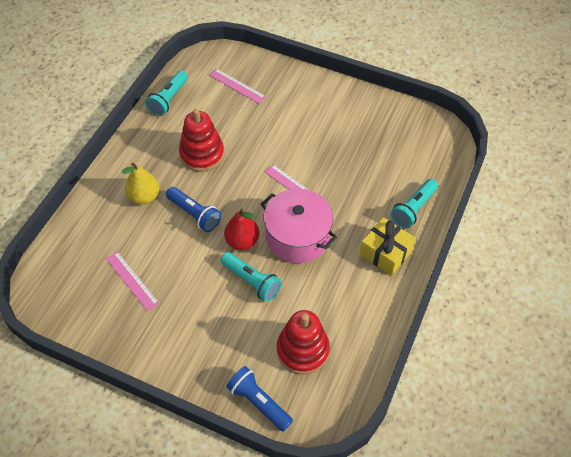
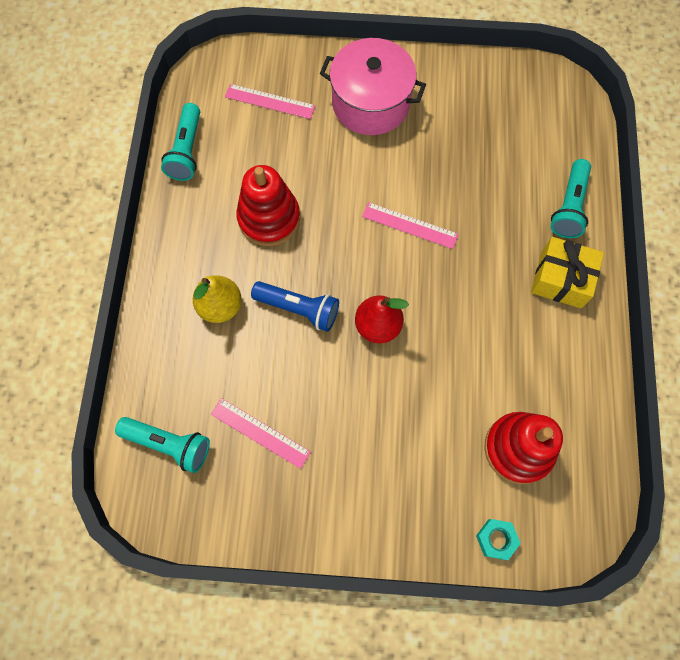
camera: 20 degrees left, 15 degrees up
turquoise flashlight [221,252,282,302] -> turquoise flashlight moved to [115,417,210,473]
blue flashlight [226,366,293,432] -> turquoise nut [476,519,521,560]
pink pot [261,189,337,263] -> pink pot moved to [320,38,426,135]

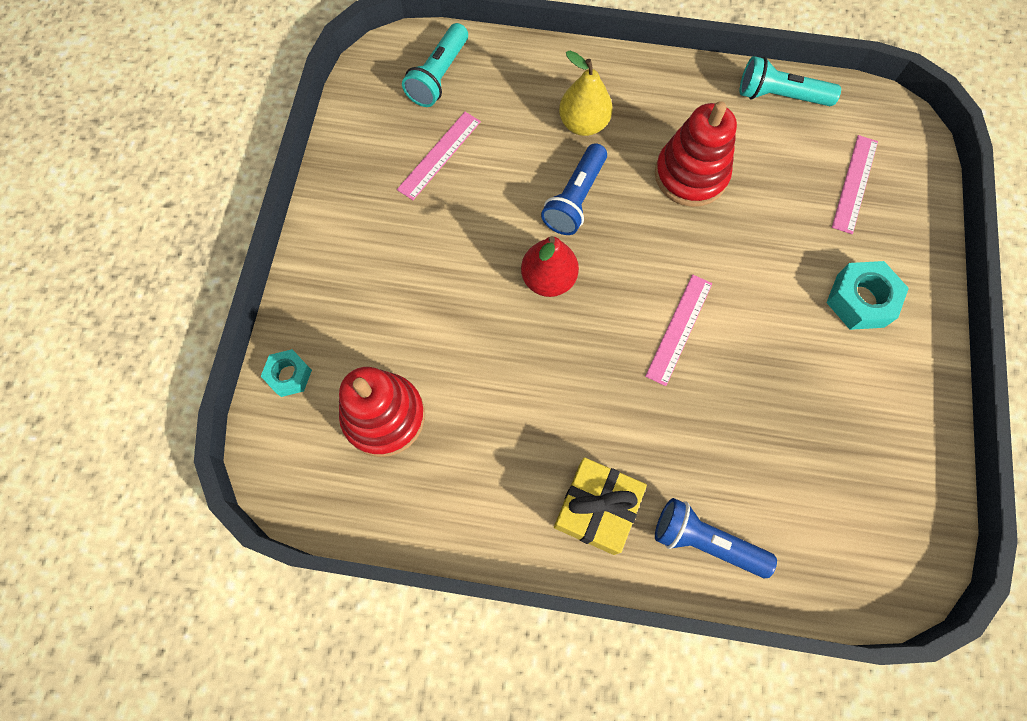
camera: 95 degrees right, 0 degrees up
pink pot [320,38,426,135] -> turquoise nut [826,261,909,330]
turquoise flashlight [551,159,591,238] -> blue flashlight [655,498,777,578]

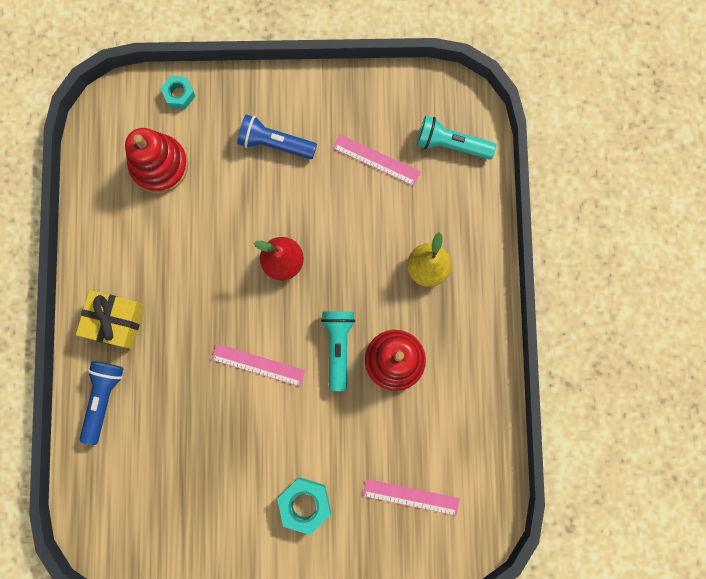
camera: 80 degrees right, 10 degrees up
blue flashlight [541,143,607,235] -> blue flashlight moved to [237,115,317,159]
turquoise flashlight [740,56,841,106] -> turquoise flashlight moved to [321,312,355,391]

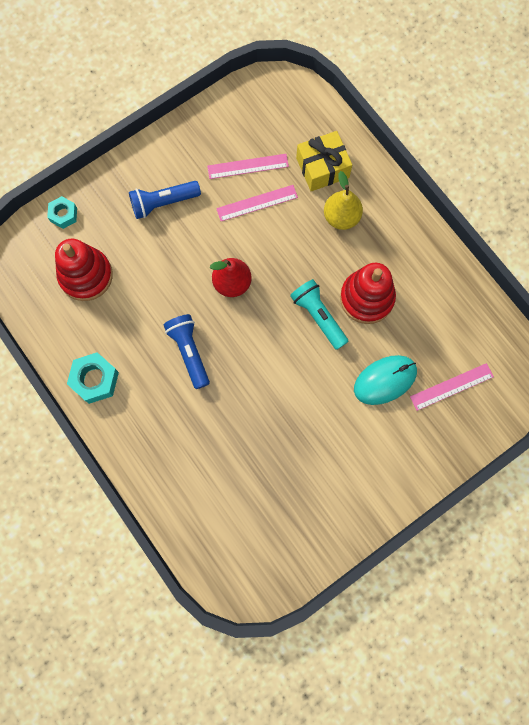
camera: 35 degrees left, 5 degrees down
yellow gift [76,290,144,349] -> yellow gift moved to [296,131,352,191]
blue flashlight [80,361,123,445] -> blue flashlight moved to [164,314,210,389]
pink ruler [211,344,305,386] -> pink ruler moved to [216,185,298,221]
turquoise nut [277,477,331,535] -> turquoise nut moved to [67,352,119,404]
turquoise flashlight [417,116,496,159] -> none
none -> turquoise mouse [354,355,417,405]

